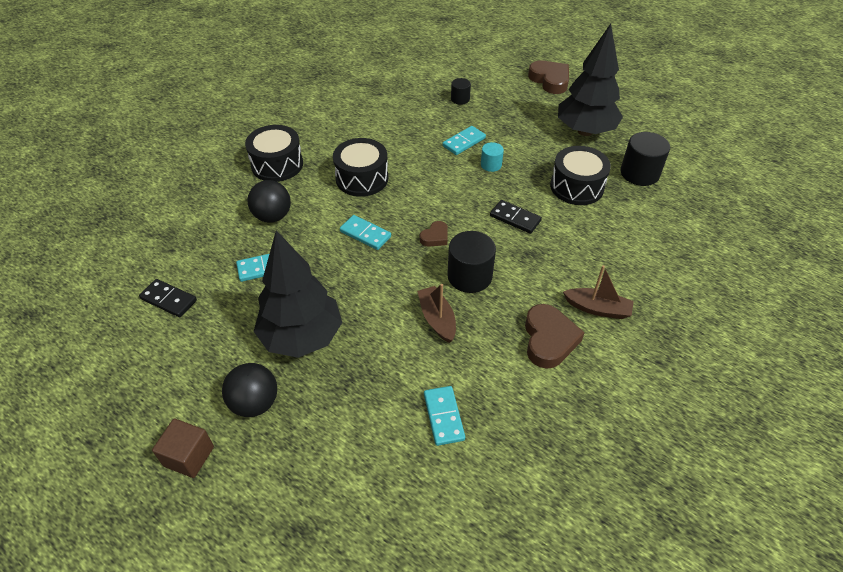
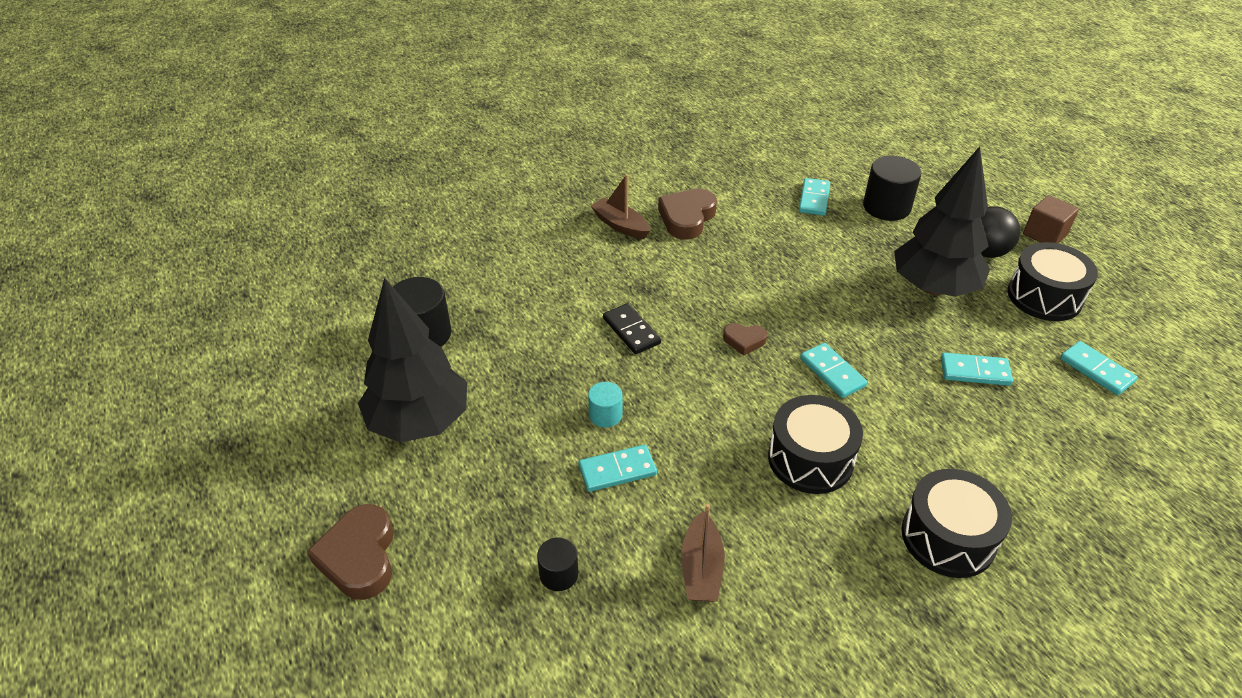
camera: 155 degrees left, 5 degrees down
black domino [139,279,197,317] -> turquoise domino [1060,341,1138,395]
black ball [248,180,291,223] -> none
brown boat [417,284,456,343] -> brown boat moved to [681,504,725,602]
brown heart [420,221,448,247] -> brown heart turned 150 degrees counterclockwise [723,323,767,356]
black cylinder [447,231,496,293] -> black cylinder moved to [863,156,921,221]
black drum [550,146,611,205] -> black drum moved to [1007,242,1098,321]

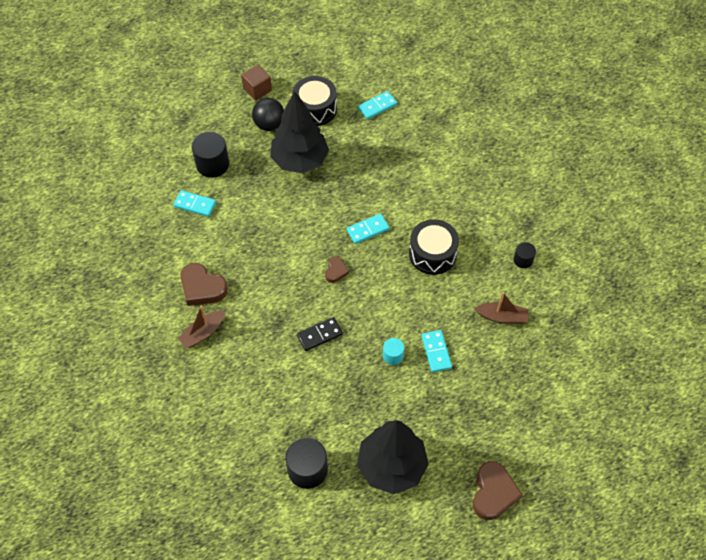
camera: 85 degrees left, 15 degrees up
brown heart [307,504,394,600] -> brown heart turned 75 degrees counterclockwise [473,461,523,520]
black cylinder [537,538,578,591] -> black cylinder moved to [513,242,536,268]
black drum [901,469,1012,578] -> none
turquoise domino [941,352,1013,386] -> none

